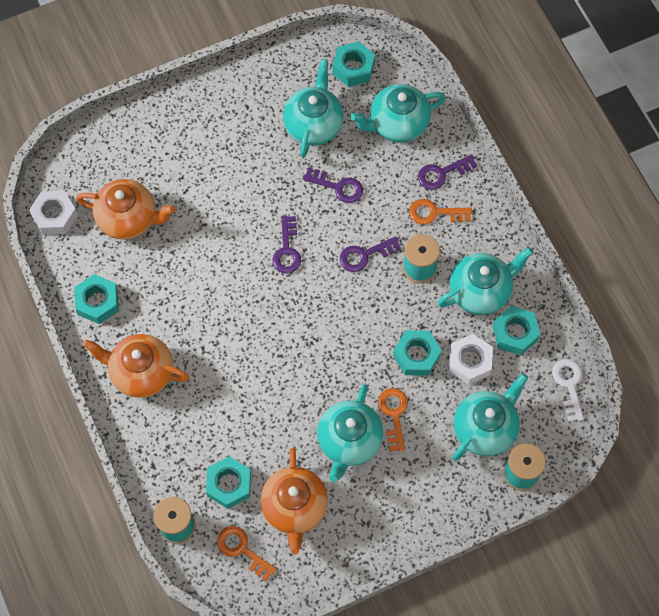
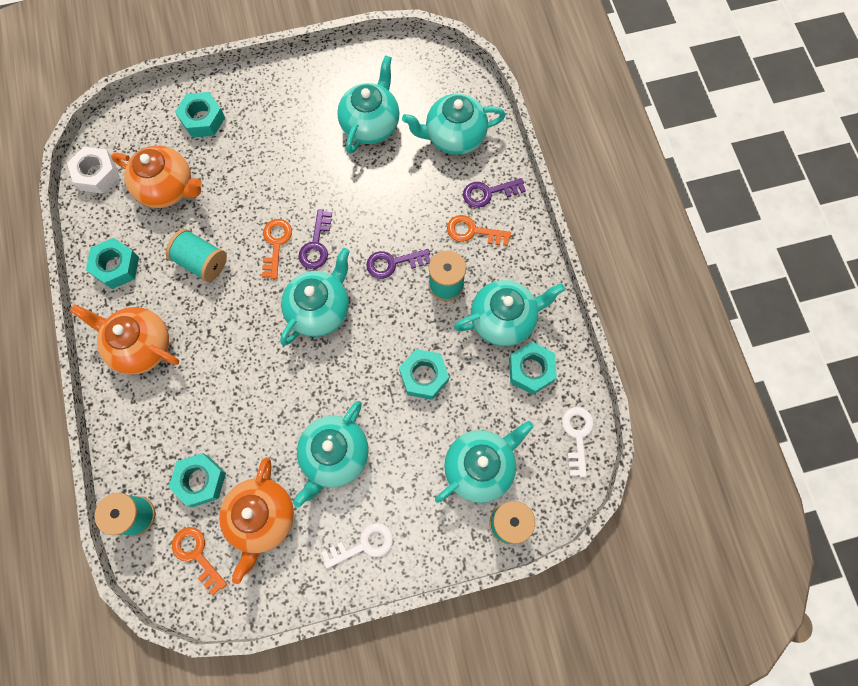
camera: 10 degrees right, 5 degrees up
purple key [303,167,363,203] -> none
turquoise nut [332,41,375,87] -> turquoise nut moved to [175,92,225,138]
orange key [378,388,408,451] -> orange key moved to [262,219,292,279]
white nut [448,334,493,385] -> none
none -> turquoise spool [166,229,227,282]
none -> turquoise teapot [280,248,350,345]
none -> white key [321,523,393,569]

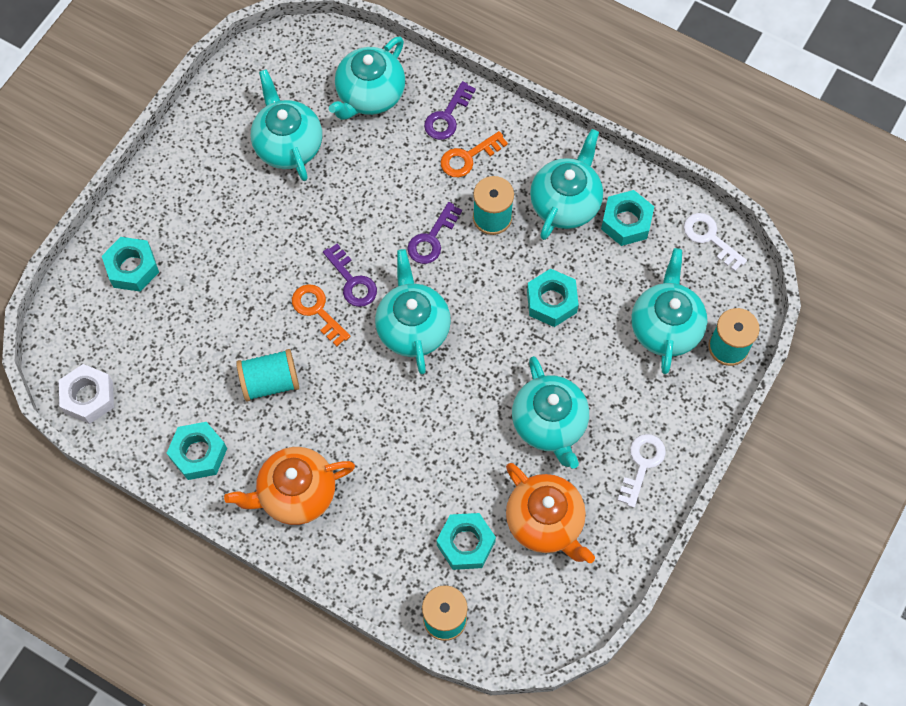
camera: 45 degrees left, 5 degrees down
orange teapot [111,146,202,208] -> none
orange key [172,527,227,595] -> none

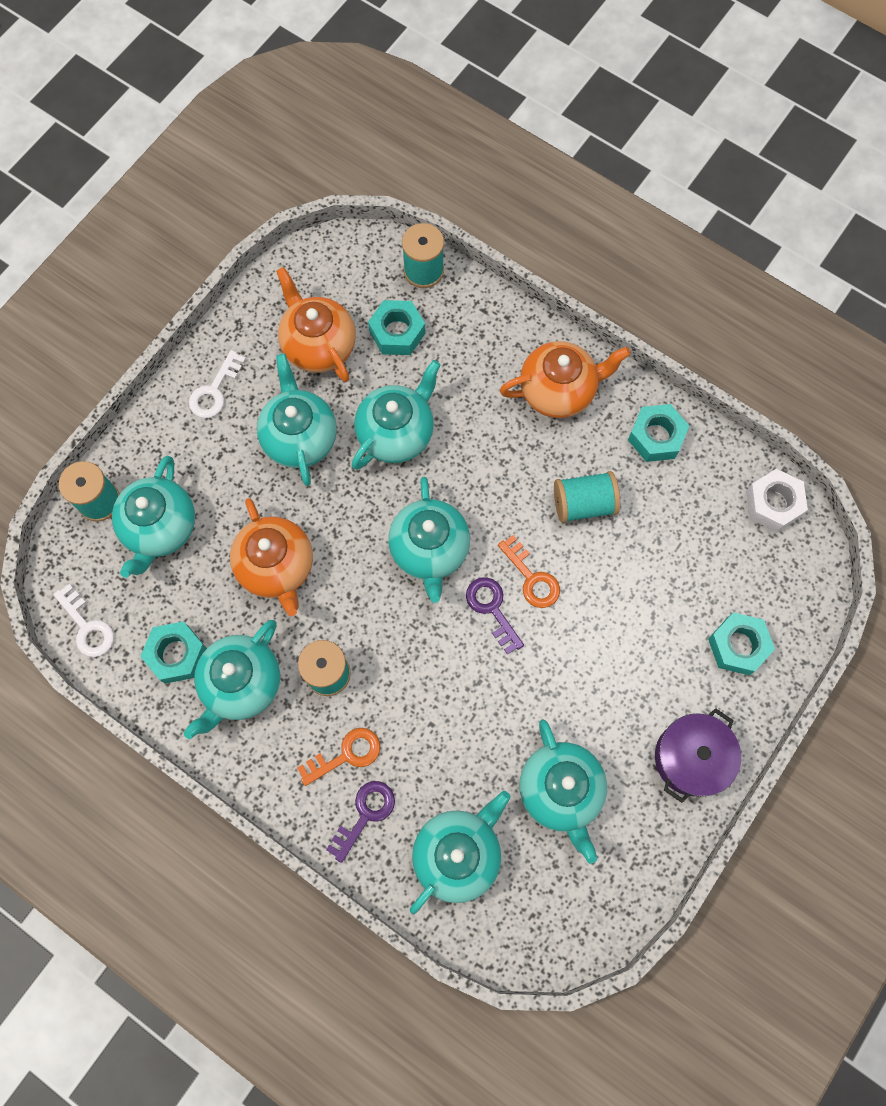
camera: 175 degrees left, 5 degrees up
purple key [407,202,462,264] -> none
turquoise nut [527,268,579,327] -> orange teapot [230,498,313,616]
none -> turquoise teapot [352,360,441,470]
none -> purple pot [655,708,741,803]

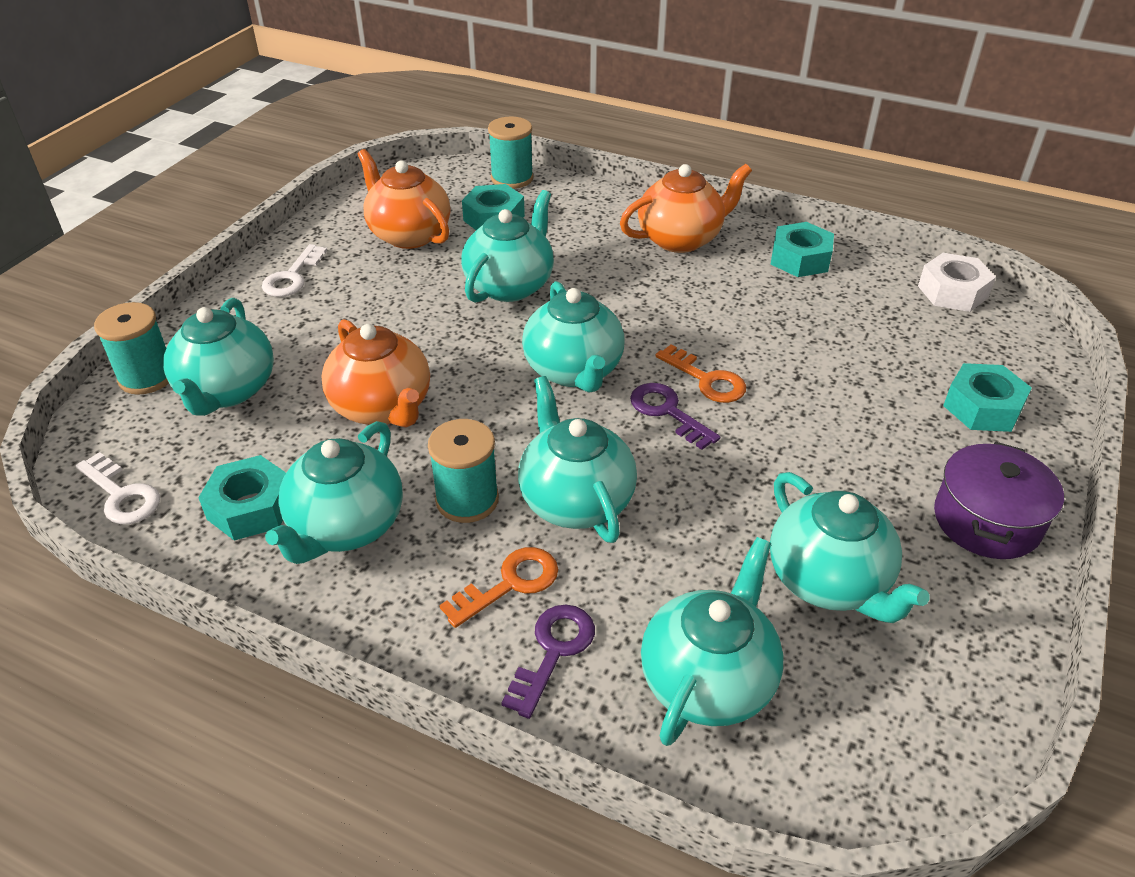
camera: 10 degrees left, 30 degrees down
turquoise teapot [257,354,337,486] -> turquoise teapot moved to [518,376,637,543]
turquoise spool [554,471,620,523] -> none

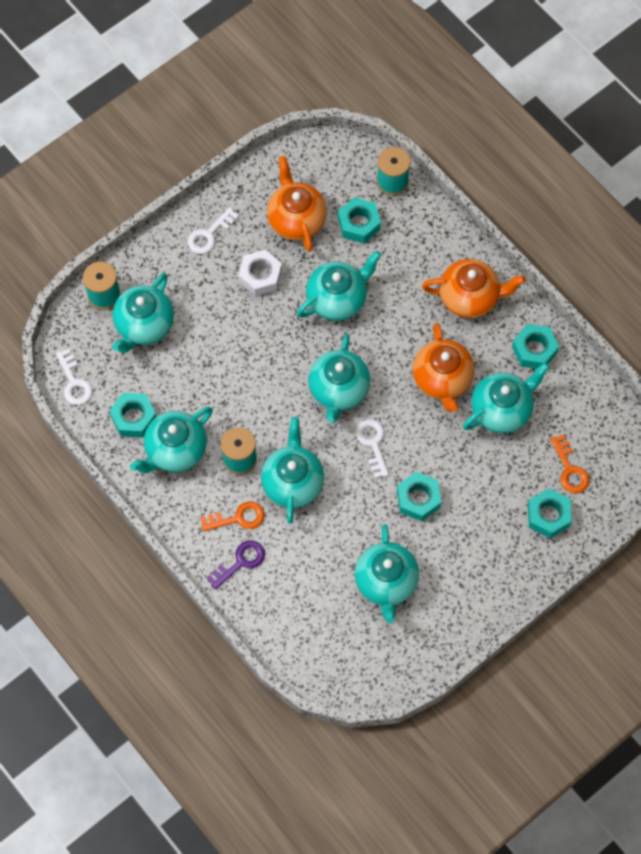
camera: 25 degrees right, 25 degrees up
orange teapot [321,319,430,427] -> orange teapot moved to [413,323,475,412]
purple key [630,383,720,450] -> white key [356,419,389,478]
turquoise teapot [641,537,784,746] -> turquoise teapot moved to [463,362,550,433]
orange key [655,344,746,403] -> orange key moved to [550,434,590,493]
white nut [918,253,996,312] -> white nut moved to [239,250,282,296]
purple pot [934,441,1064,559] -> none
none -> turquoise nut [397,472,441,521]

